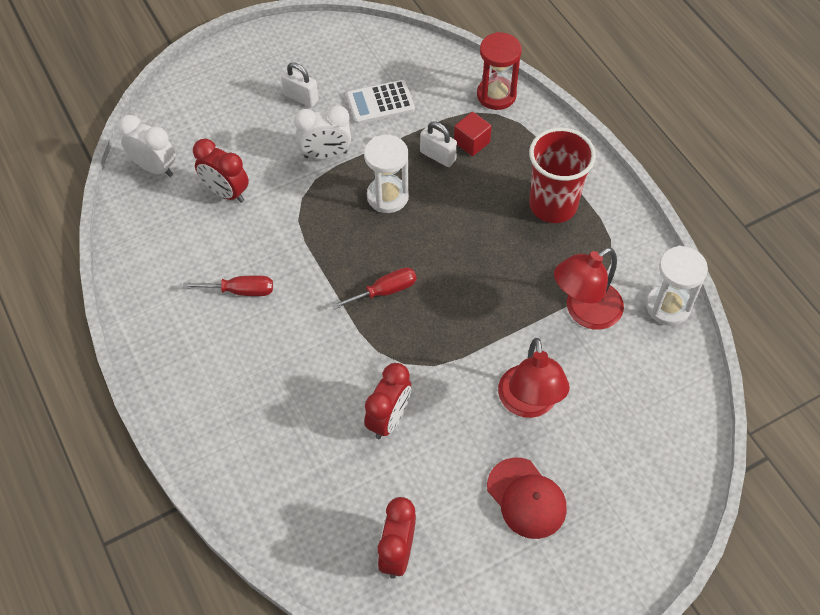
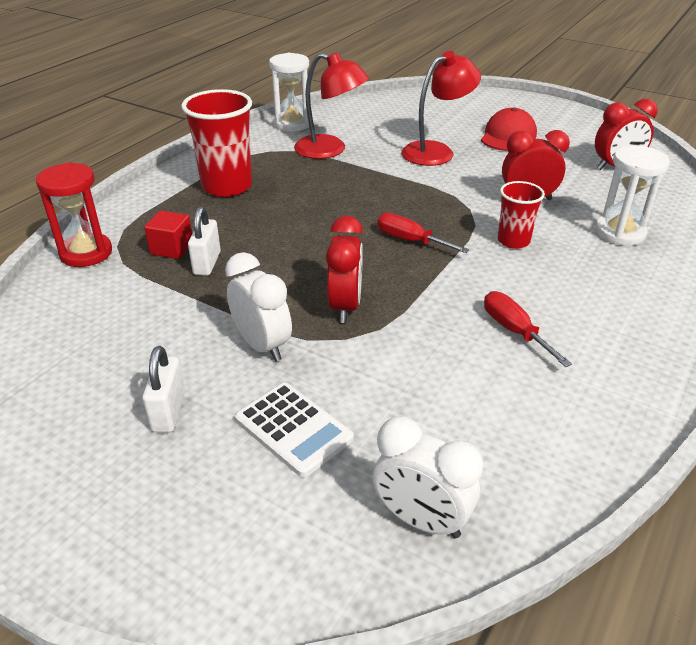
camera: 120 degrees left, 20 degrees down
white clock [118,115,176,177] -> white clock turned 60 degrees counterclockwise [373,416,483,538]
red clock [193,139,249,203] -> red clock moved to [326,216,363,323]
white calculator [346,80,415,124] -> white calculator moved to [235,383,354,477]
white hourglass [364,135,409,213] -> white hourglass moved to [595,146,669,246]
none -> red cup [498,181,545,249]

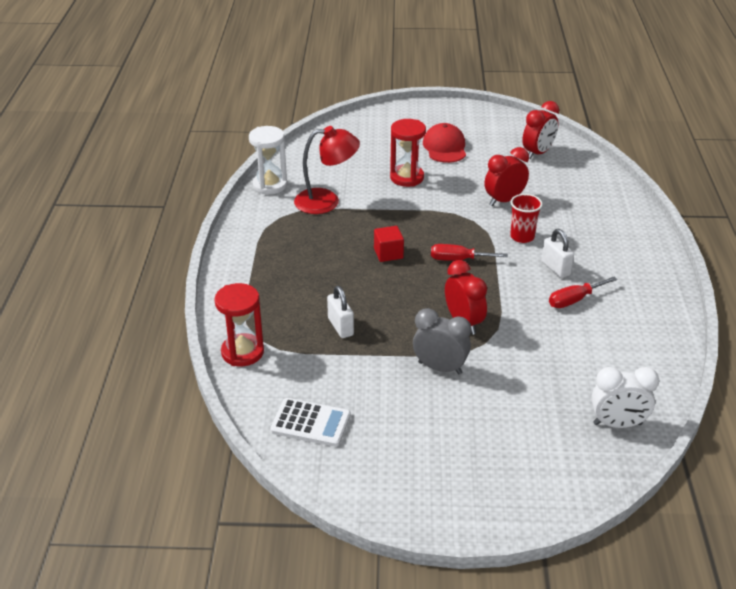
camera: 30 degrees left, 0 degrees up
white padlock [143,346,185,432] -> white padlock moved to [541,229,574,278]
red cube [144,211,192,259] -> red cube moved to [374,226,404,262]
red cup [181,89,252,197] -> none
white clock [225,252,292,362] -> grey clock [413,308,471,374]
white calculator [235,383,354,477] -> white calculator moved to [270,398,351,447]
red lamp [402,51,481,166] -> red hourglass [390,119,426,187]
red screwdriver [484,291,572,367] -> red screwdriver turned 60 degrees counterclockwise [549,277,618,308]
white hourglass [595,146,669,246] -> none

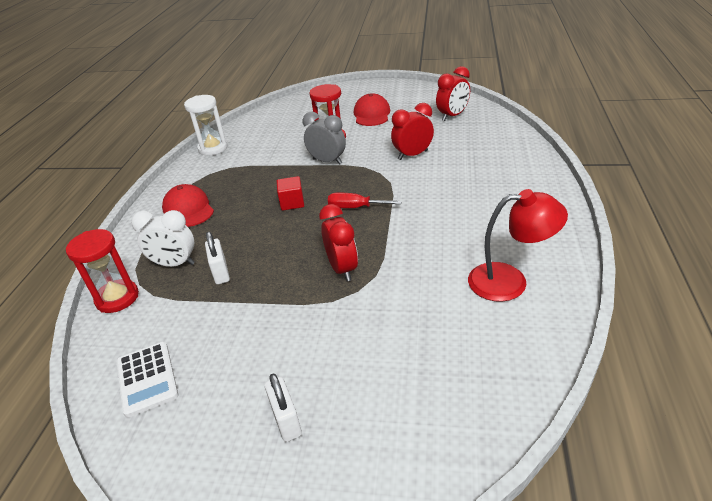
camera: 10 degrees right, 0 degrees up
white calculator [270,398,351,447] -> white calculator turned 45 degrees clockwise [116,342,178,418]
red lamp [294,126,360,214] -> red lamp moved to [468,189,568,302]
grey clock [413,308,471,374] -> grey clock moved to [303,112,346,165]
red cup [510,194,543,243] -> none
white padlock [541,229,574,278] -> white padlock moved to [265,373,302,442]
red screwdriver [549,277,618,308] -> none
white clock [591,367,659,428] -> white clock moved to [131,210,195,267]
none -> red cap [162,184,214,227]

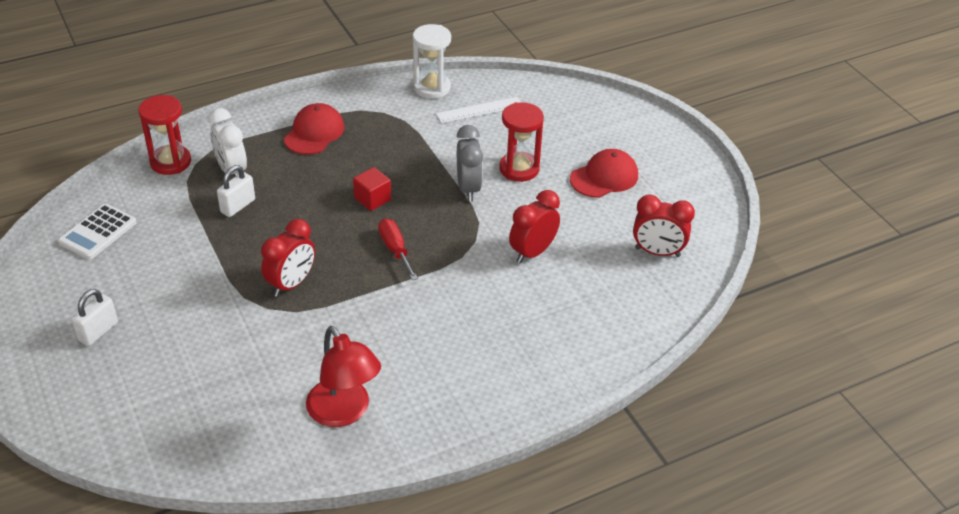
camera: 50 degrees right, 5 degrees up
red clock [391,103,434,160] -> red clock turned 75 degrees counterclockwise [509,190,560,263]
none -> white ruler [436,97,520,123]

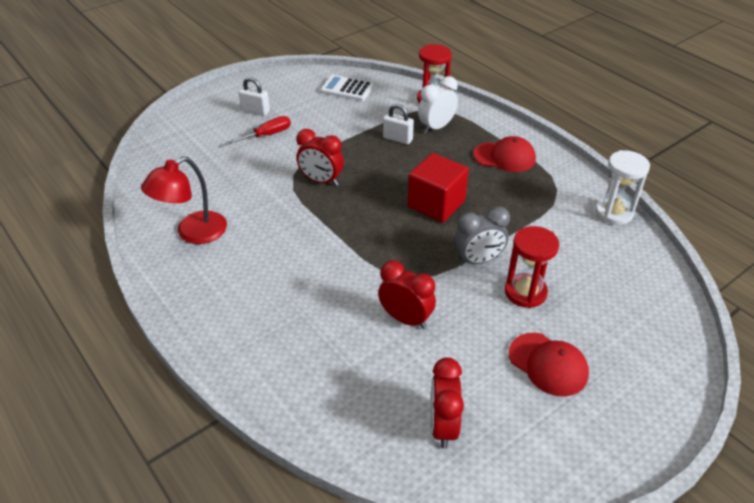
camera: 80 degrees right, 0 degrees up
red cube [353,167,391,211] -> red cube [408,153,469,223], size x1.79
red screwdriver [378,218,418,280] -> red screwdriver moved to [228,116,291,144]
white ruler [436,97,520,123] -> none

